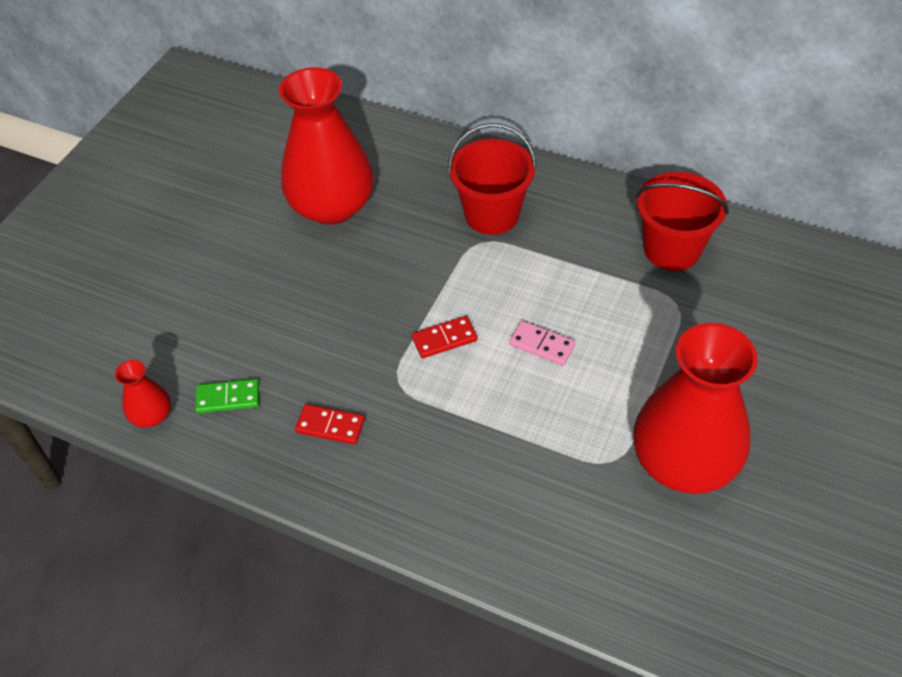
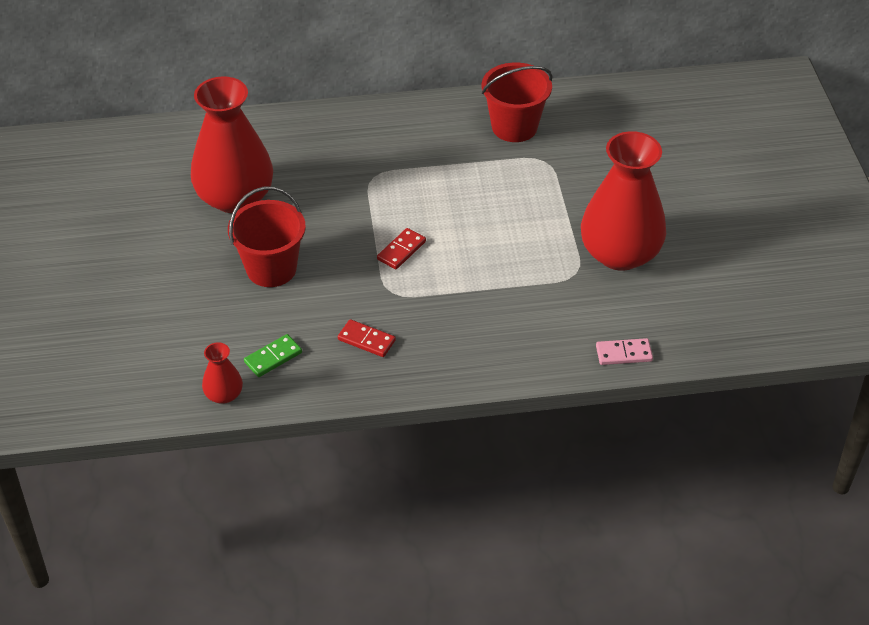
camera: 35 degrees left, 5 degrees down
red domino [295,404,365,445] -> red domino turned 45 degrees clockwise [338,319,396,357]
red bucket [448,123,537,235] -> red bucket moved to [228,187,306,287]
pink domino [509,321,576,366] -> pink domino moved to [596,338,653,365]

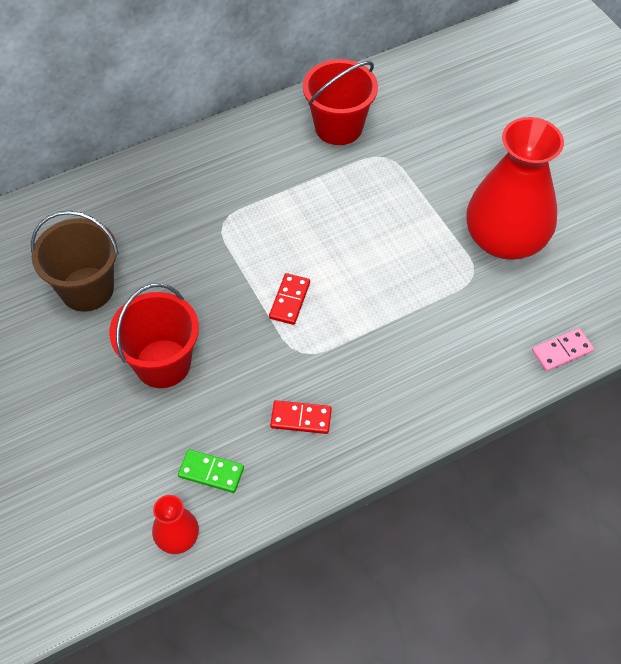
camera: 20 degrees left, 10 degrees up
red vase [191,77,273,213] -> brown bucket [31,211,119,312]
green domino [244,334,302,377] -> green domino turned 75 degrees clockwise [178,449,244,493]

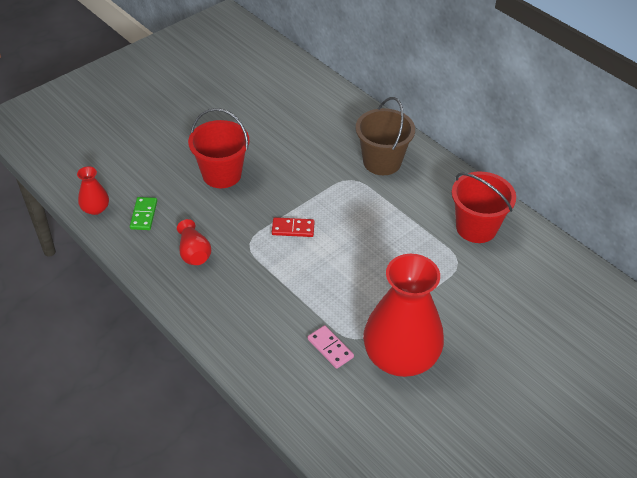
camera: 75 degrees right, 10 degrees down
brown bucket [31,211,119,312] -> brown bucket moved to [356,97,415,175]
red domino [270,400,332,434] -> red vase [177,219,211,265]
pink domino [532,328,594,372] -> pink domino moved to [308,325,354,369]

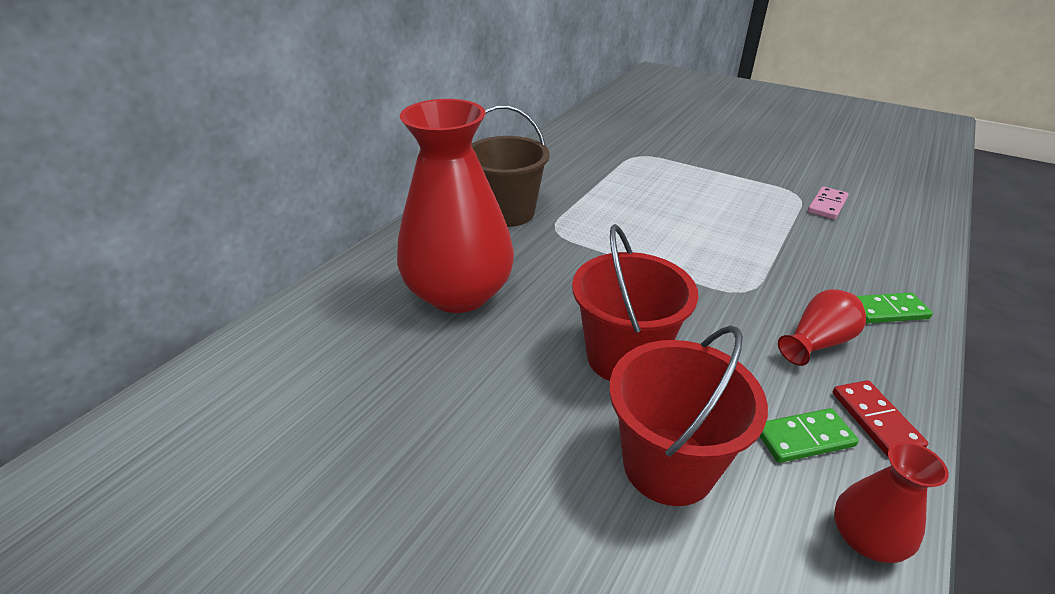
camera: 105 degrees left, 10 degrees down
red domino [272,217,315,237] -> red domino moved to [833,380,928,456]
red vase [363,254,444,377] -> red vase moved to [397,99,514,313]
red bucket [452,172,516,243] -> red bucket moved to [609,325,768,506]
none -> green domino [857,292,933,323]

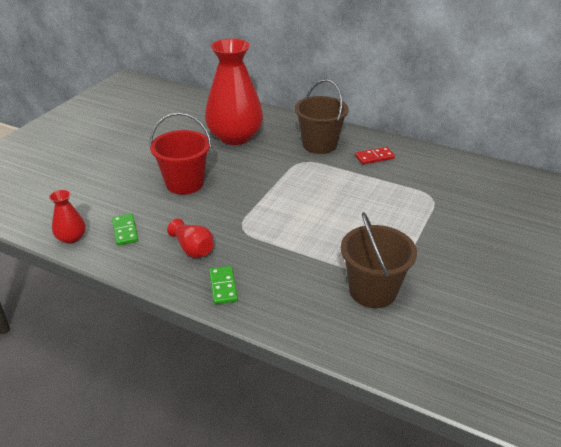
camera: 85 degrees right, 0 degrees up
red bucket [609,325,768,506] -> none
pink domino [808,187,849,219] -> brown bucket [341,212,417,308]
red domino [833,380,928,456] -> red domino moved to [355,147,395,164]

